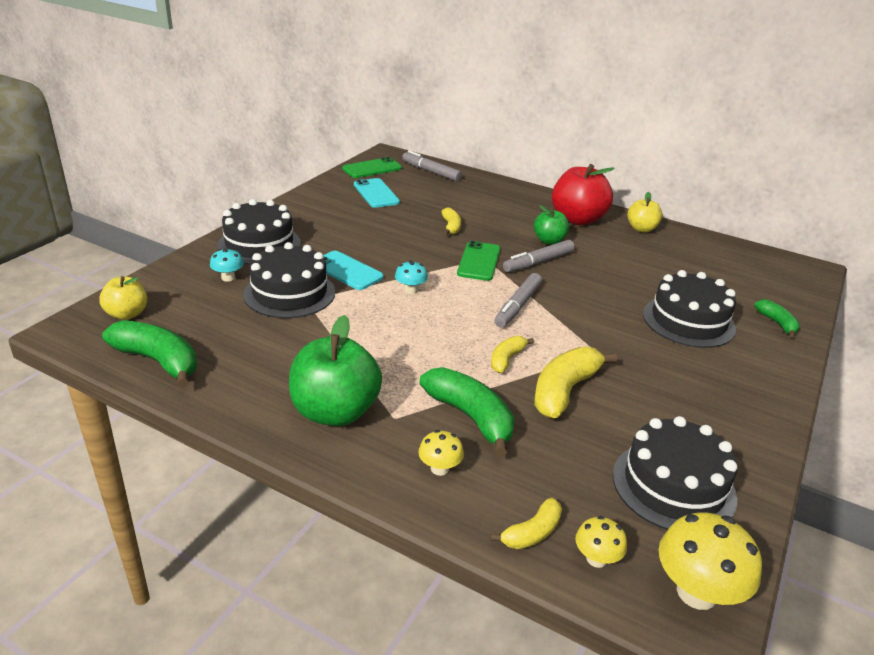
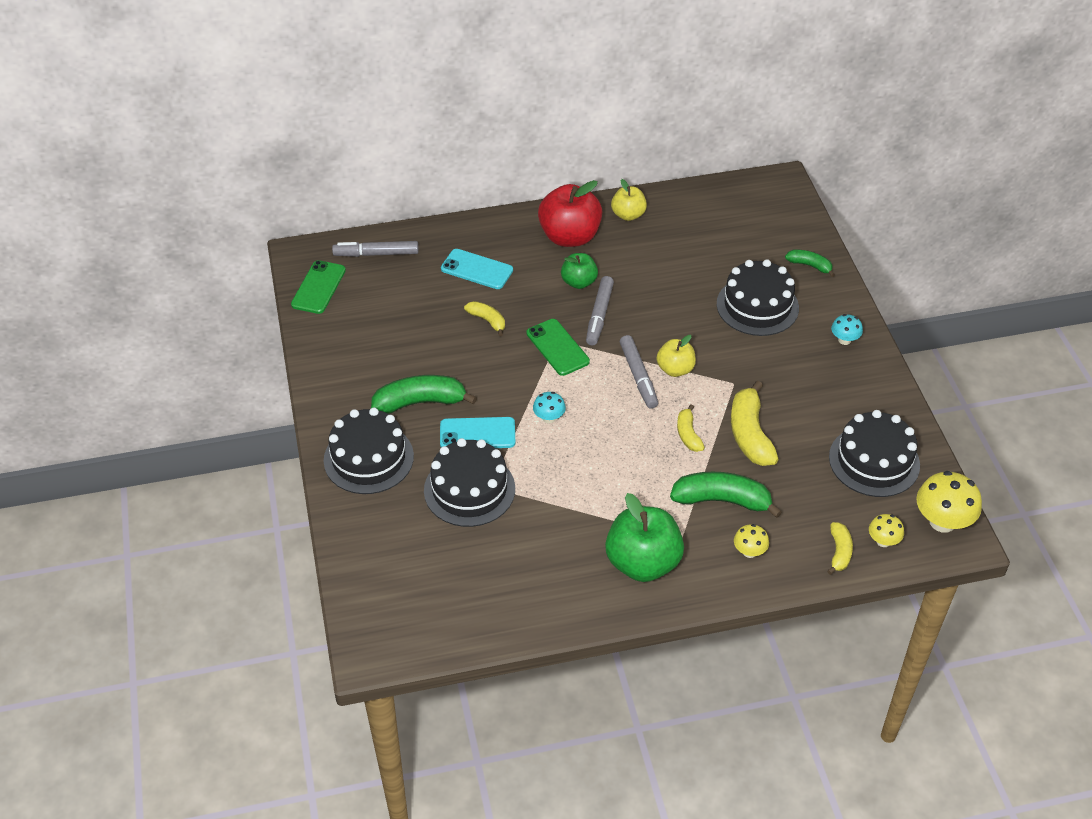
camera: 40 degrees left, 15 degrees up
yellow apple [99,276,147,320] -> yellow apple moved to [657,335,696,377]
green banana [102,320,197,387] -> green banana moved to [371,375,477,414]
turquoise mushroom [210,249,244,282] -> turquoise mushroom moved to [831,314,863,345]
turquoise phone [354,178,400,208] -> turquoise phone moved to [441,249,513,289]

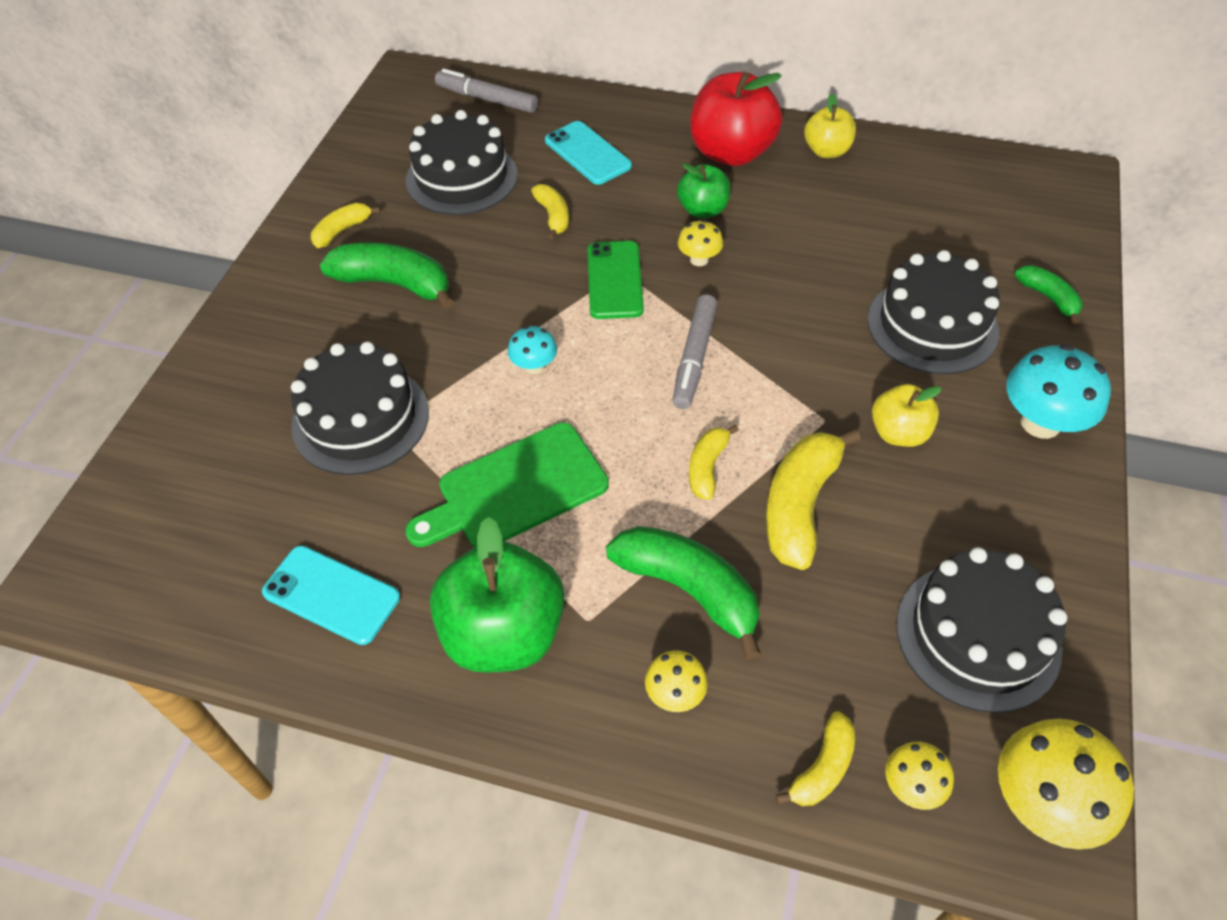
camera: 30 degrees right, 5 degrees up
green phone [291,260,346,314] -> none
black cake [324,408,414,494] -> black cake moved to [406,110,518,215]
turquoise phone [440,417,515,448] -> turquoise phone moved to [262,546,400,645]
grey marker [586,276,614,345] -> yellow mushroom [678,220,723,266]
yellow apple [657,335,696,377] -> yellow apple moved to [872,384,942,447]
turquoise mushroom [831,314,863,345] -> turquoise mushroom [1006,344,1111,439], size x1.83
none -> yellow banana [311,203,380,248]
none -> green cutting board [405,422,609,547]

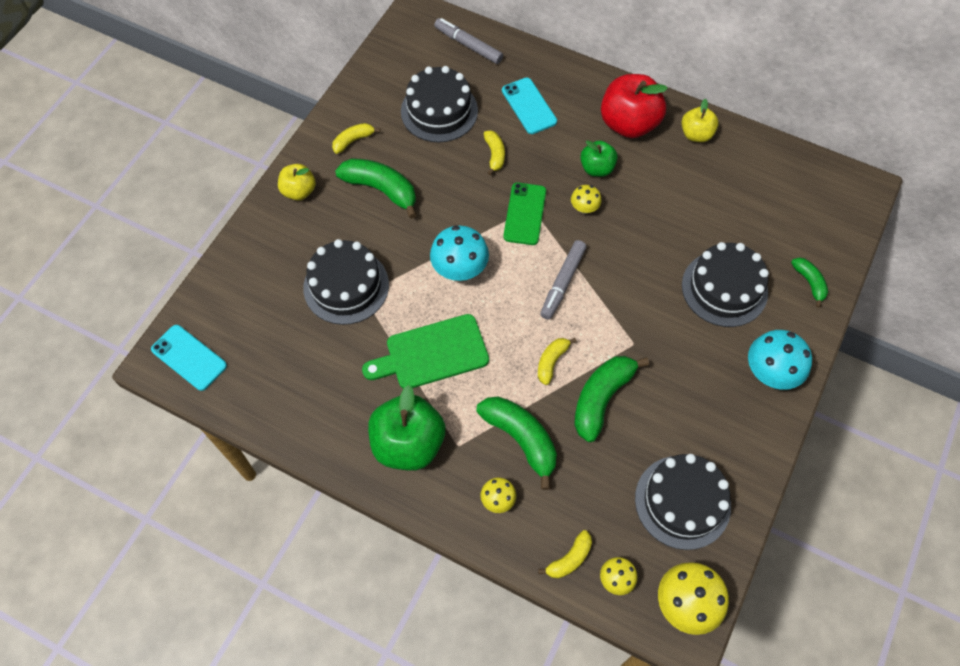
camera: 10 degrees right, 10 degrees up
turquoise phone [262,546,400,645] -> turquoise phone moved to [151,325,227,391]
turquoise mushroom [508,326,557,374] -> turquoise mushroom [430,225,489,281], size x1.83
yellow banana [766,429,861,570] -> green banana [574,356,649,442]
yellow apple [872,384,942,447] -> yellow apple moved to [278,164,316,201]

